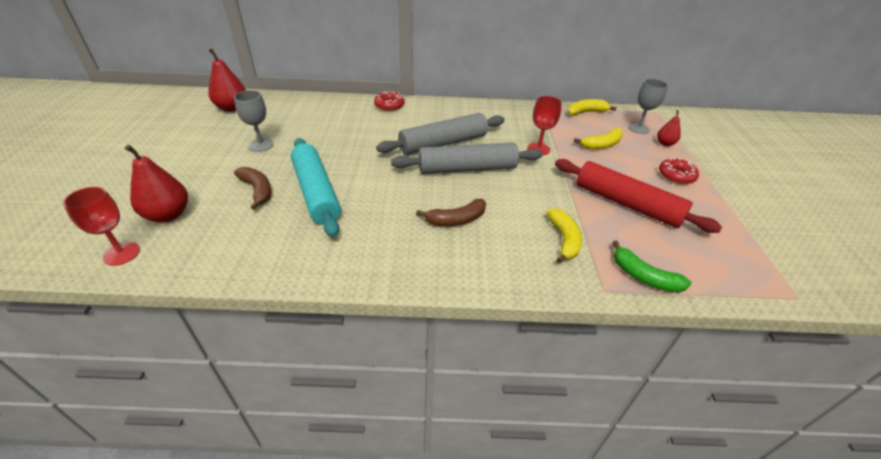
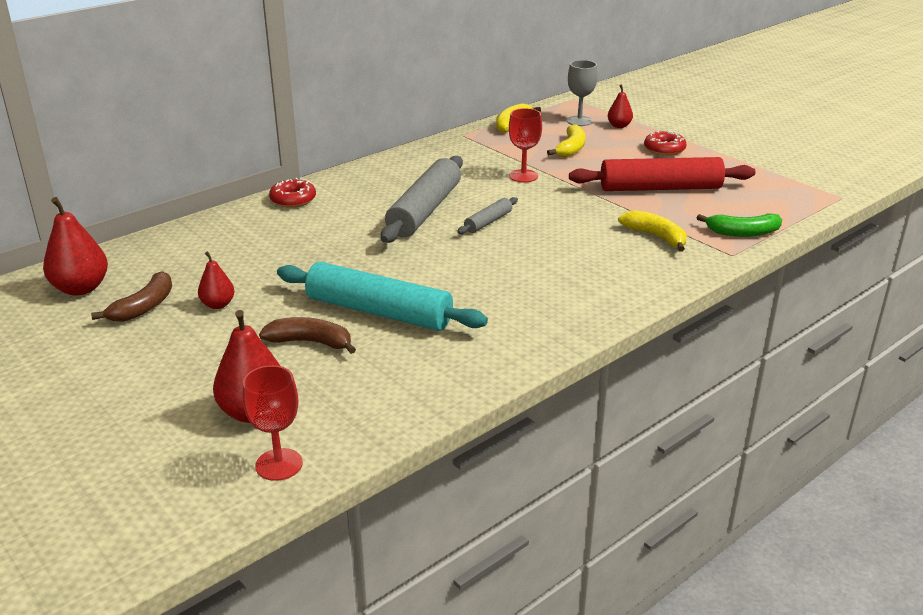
camera: 40 degrees left, 10 degrees down
grey goblet [234,90,274,152] -> red pear [198,251,235,309]
grey rolling pin [391,143,543,174] -> grey rolling pin [457,197,518,234], size x0.48
brown banana [416,199,486,226] -> brown banana moved to [91,271,172,322]

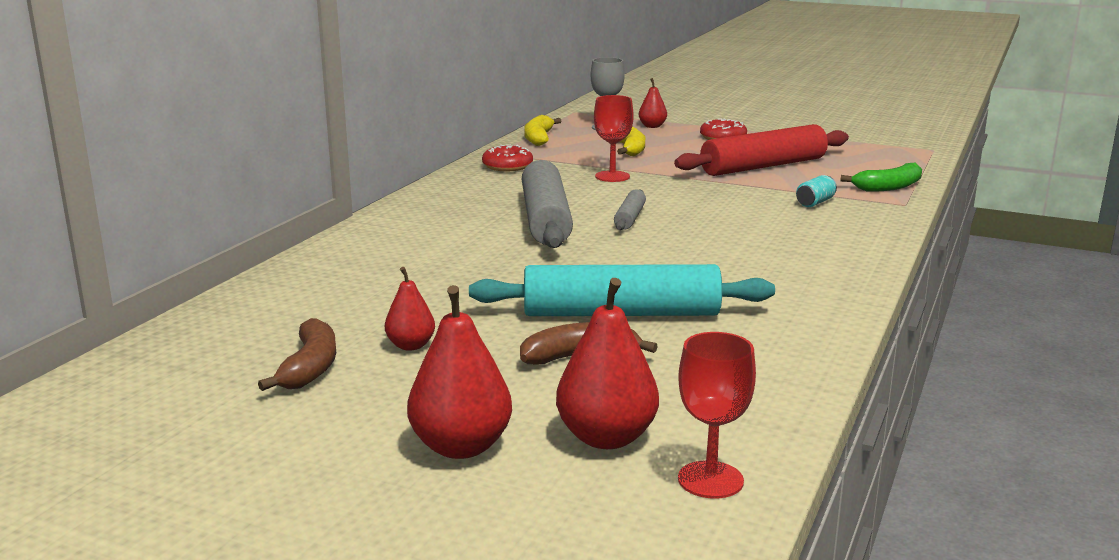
camera: 25 degrees left, 10 degrees down
red pear [43,197,108,295] -> red pear moved to [407,285,512,459]
red donut [269,178,316,208] -> red donut moved to [482,145,533,171]
yellow banana [618,210,687,252] -> turquoise can [796,175,837,207]

